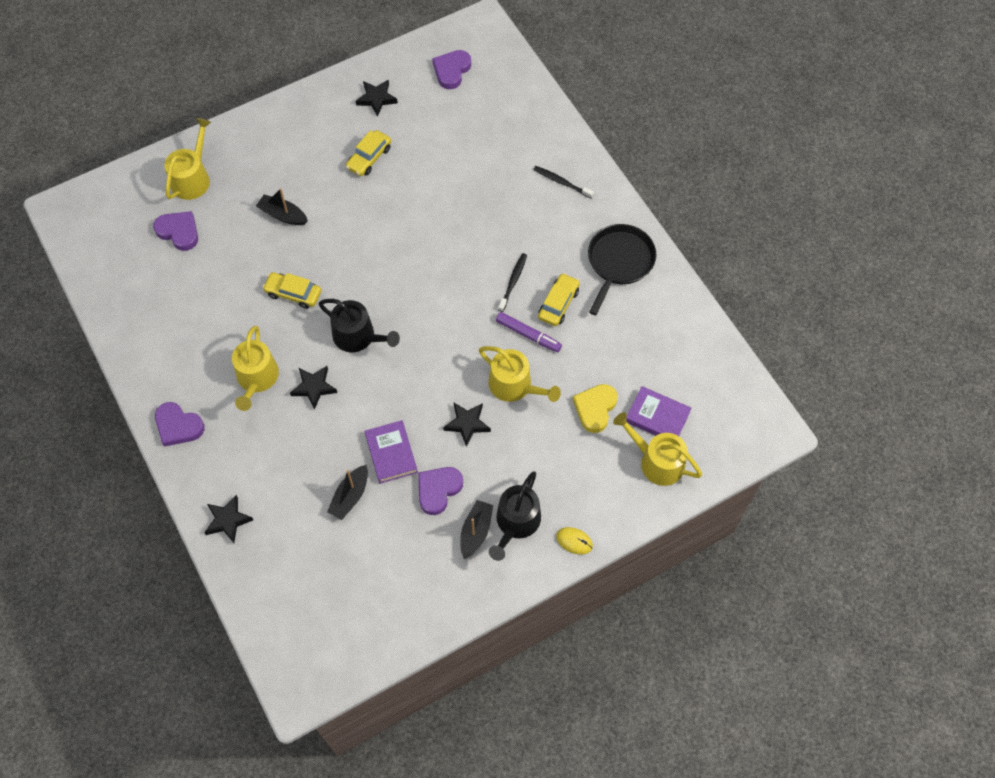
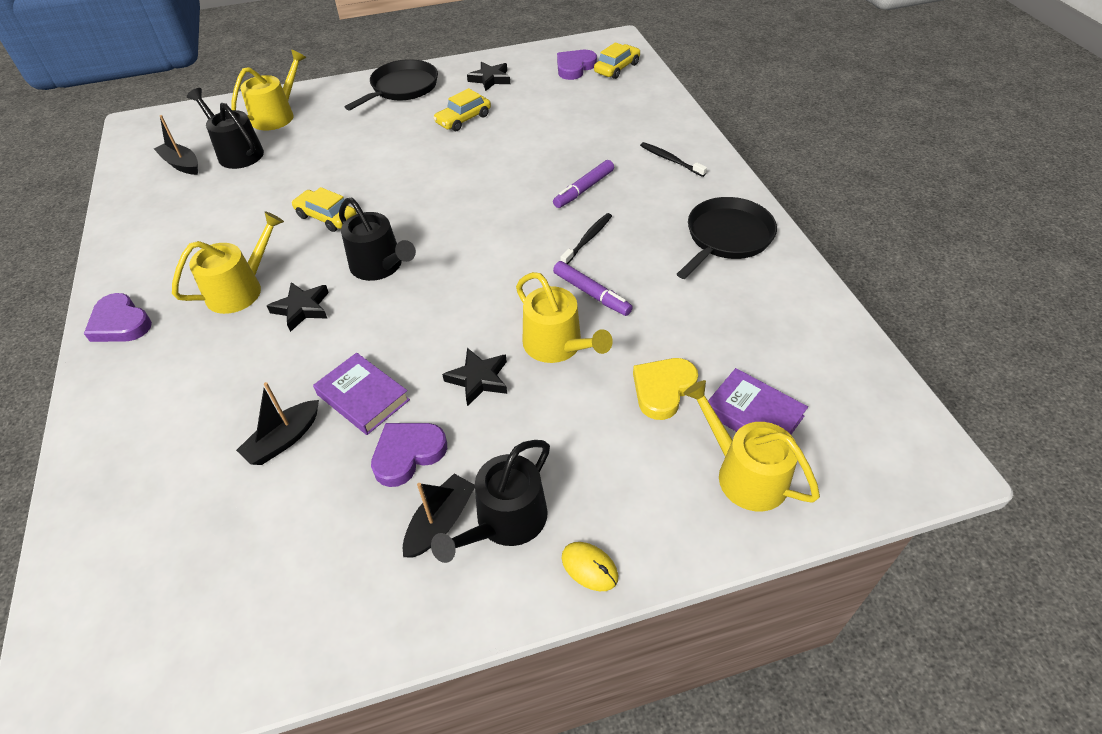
camera: 15 degrees right, 15 degrees down
purple heart [153,211,198,251] -> black watering can [187,88,264,169]
black star [204,495,253,543] -> none
yellow watering can [232,326,279,411] -> yellow watering can turned 150 degrees counterclockwise [172,211,284,314]
black boat [256,188,308,225] -> black boat moved to [154,115,198,175]
purple book [365,420,418,484] -> purple book turned 45 degrees counterclockwise [313,353,410,435]
yellow car [538,273,580,326] -> yellow car moved to [594,42,640,79]
none -> black pan [345,59,438,111]
none -> purple marker [553,160,614,208]

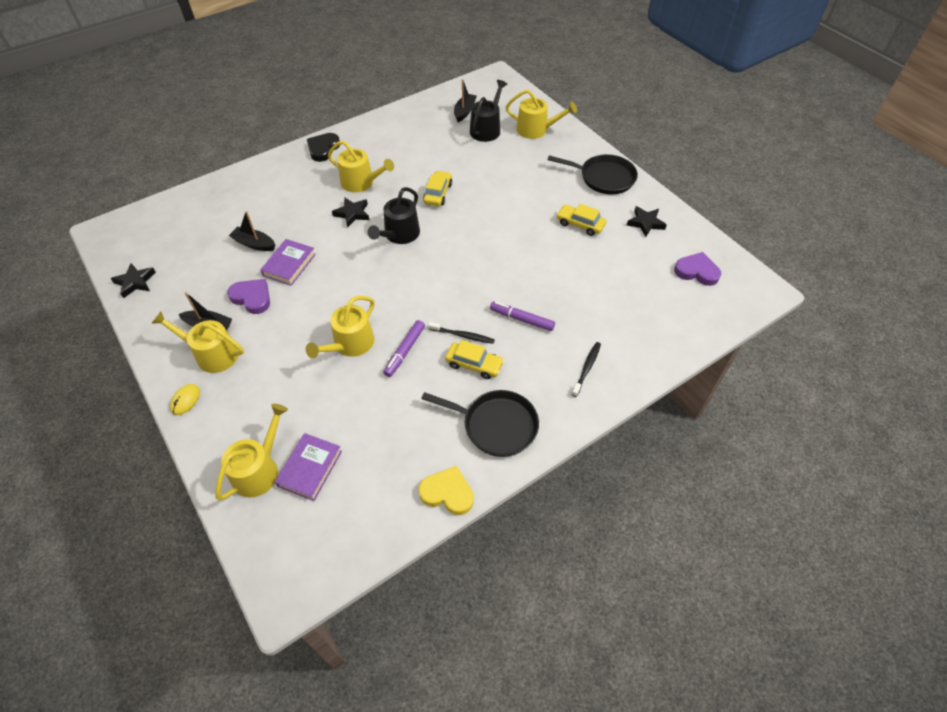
camera: 70 degrees right, 5 degrees up
purple heart [84,293,152,342] -> black heart [307,133,340,162]
black watering can [431,440,550,563] -> yellow watering can [152,312,244,373]
black star [442,348,507,407] -> black star moved to [110,263,156,298]
yellow car [594,42,640,79] -> yellow car moved to [445,340,504,379]
yellow heart [633,358,698,420] -> yellow heart moved to [418,466,474,515]

